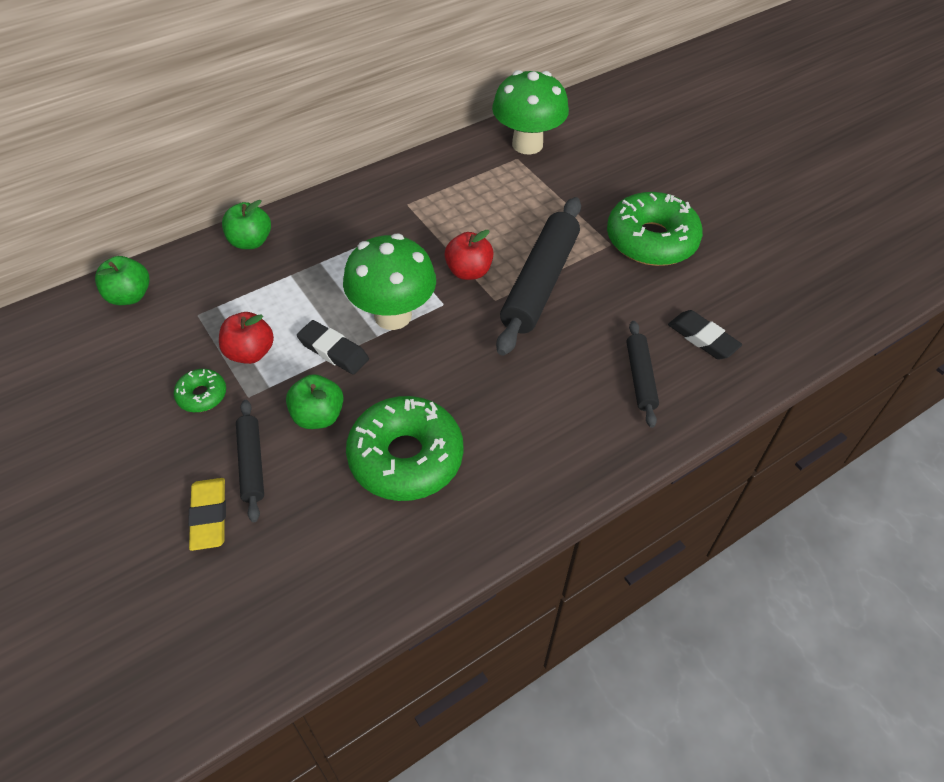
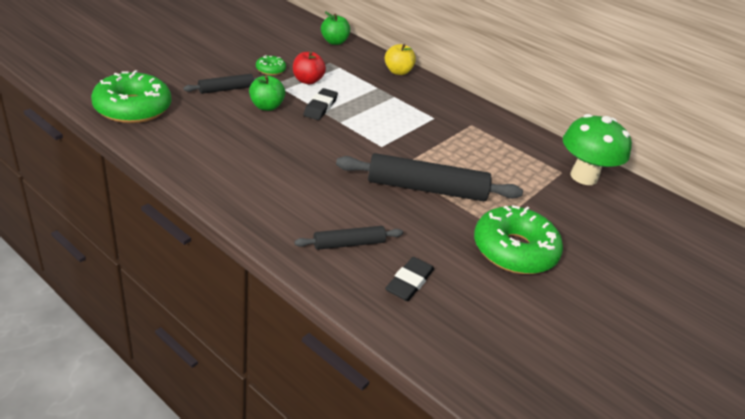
camera: 70 degrees right, 15 degrees down
yellow eraser [188,478,226,551] -> none
green apple [222,200,271,249] -> yellow apple [385,44,416,75]
green mushroom [343,234,436,330] -> none
green donut [346,396,463,501] -> green donut moved to [91,70,172,123]
red apple [445,230,494,280] -> none

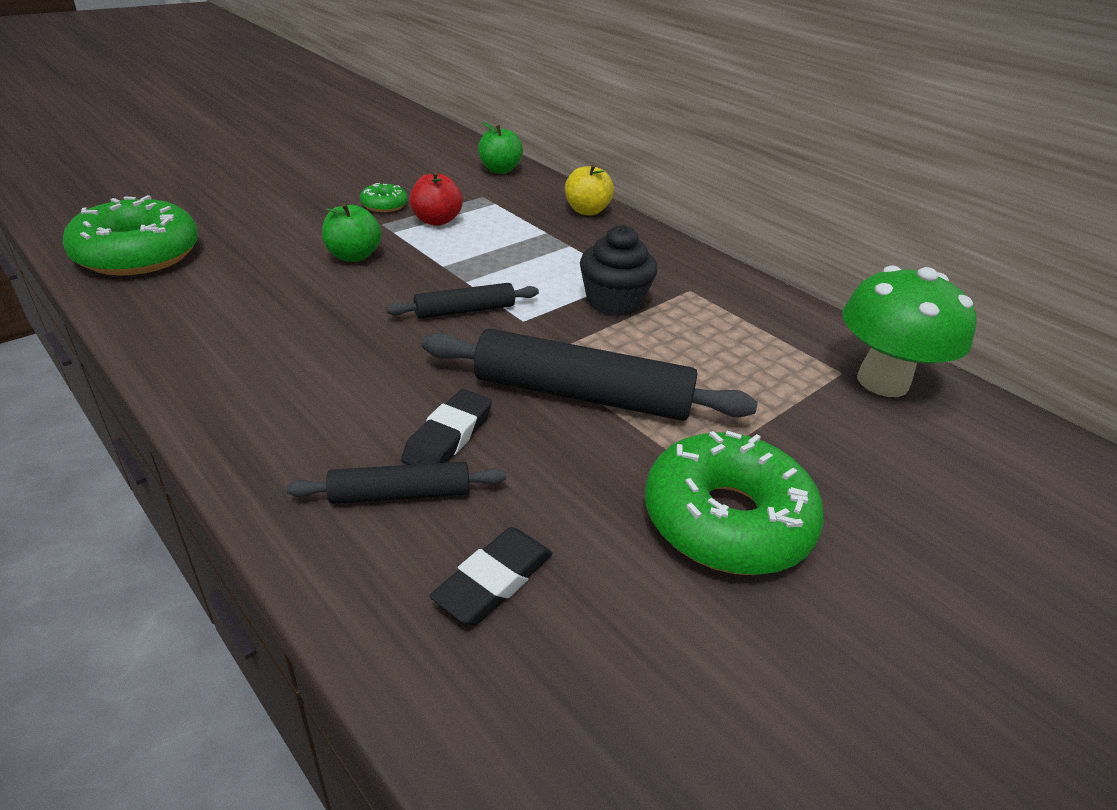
camera: 10 degrees right, 0 degrees up
black rolling pin [183,74,261,94] -> black rolling pin moved to [386,283,539,319]
black eraser [304,88,338,120] -> black eraser moved to [401,389,492,465]
none -> black cupcake [580,225,658,316]

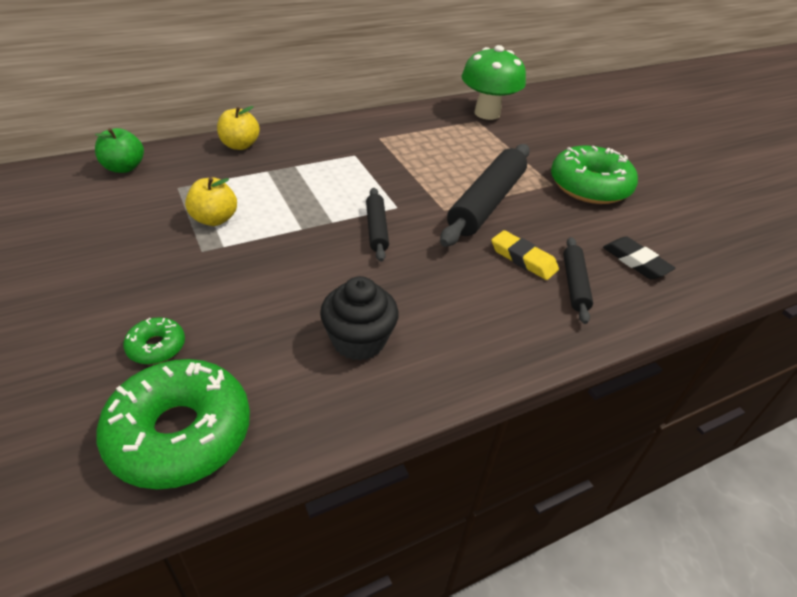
camera: 75 degrees left, 5 degrees up
green apple [322,203,381,262] -> none
green donut [360,183,408,212] -> green donut moved to [123,317,185,364]
black eraser [401,389,492,465] -> yellow eraser [491,230,559,280]
red apple [409,172,463,226] -> yellow apple [185,178,237,226]
black cupcake [580,225,658,316] -> black cupcake moved to [320,276,399,361]

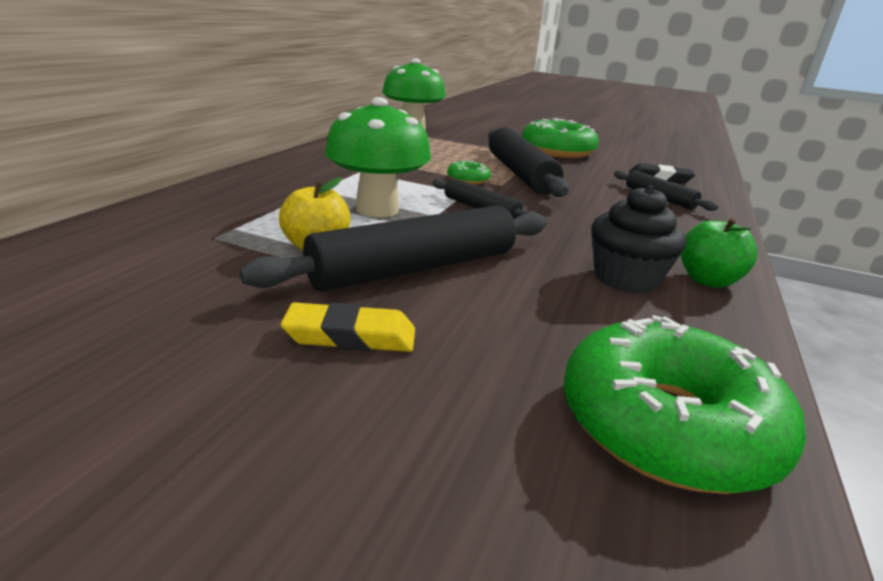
camera: 40 degrees left, 15 degrees down
green apple [95,128,144,173] -> green apple moved to [680,218,758,288]
green donut [123,317,185,364] -> green donut moved to [447,160,491,185]
yellow apple [217,106,260,150] -> none
yellow eraser [491,230,559,280] -> yellow eraser moved to [281,302,415,352]
none -> black rolling pin [239,205,547,292]
none -> green mushroom [325,97,431,217]

